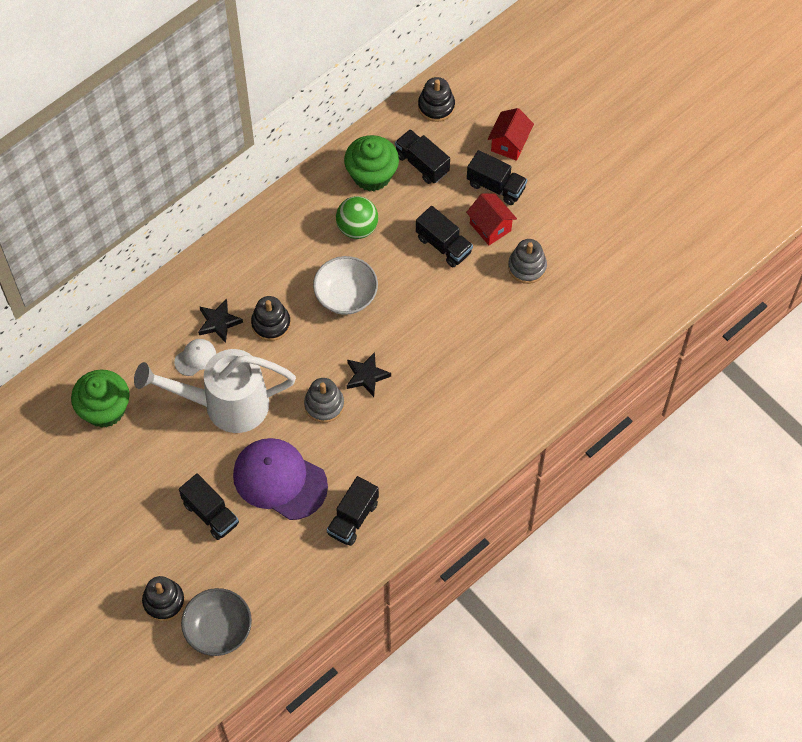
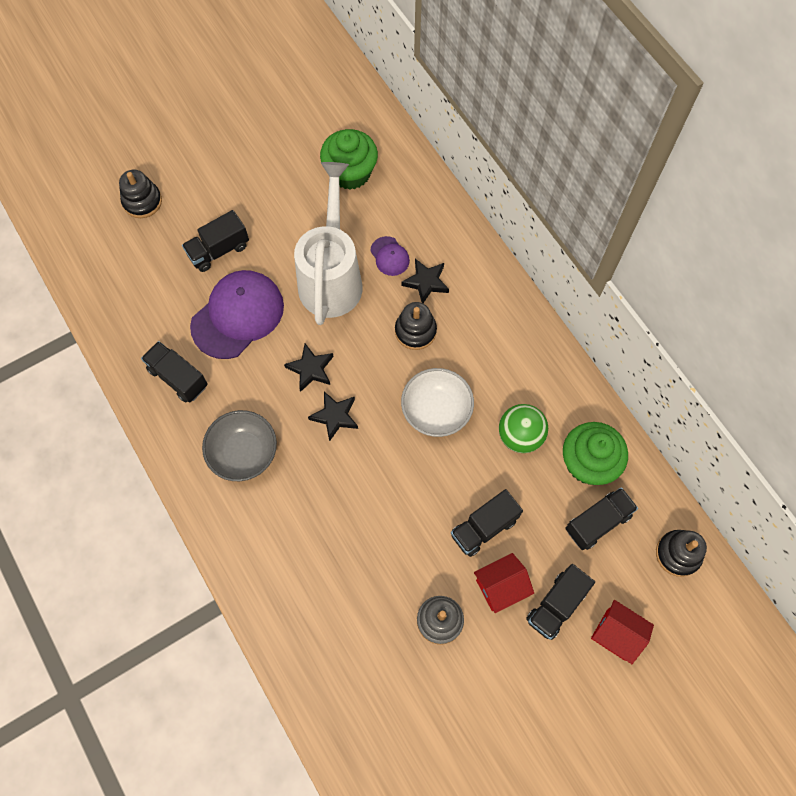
camera: 100 degrees right, 5 degrees up
white cap [174,339,216,376] -> purple cap [370,236,410,276]
grey bowl [181,588,252,656] -> grey bowl moved to [202,410,277,481]
grey stacking toy [304,378,344,423] -> black star [284,343,333,392]

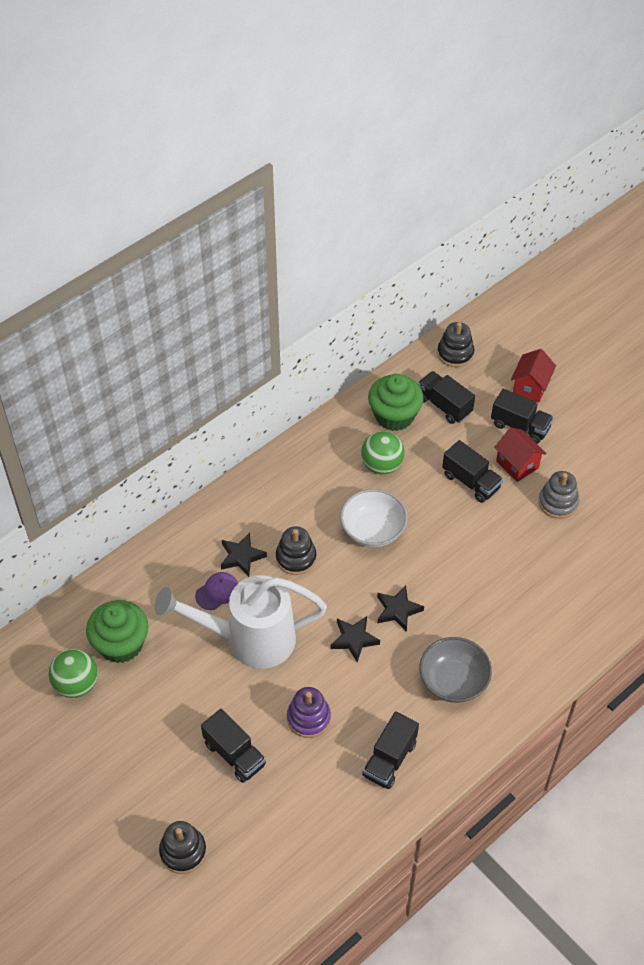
camera: 100 degrees left, 15 degrees down
purple cap [190,270,284,359] -> purple stacking toy [287,687,331,738]
none -> green ball [49,649,98,698]

